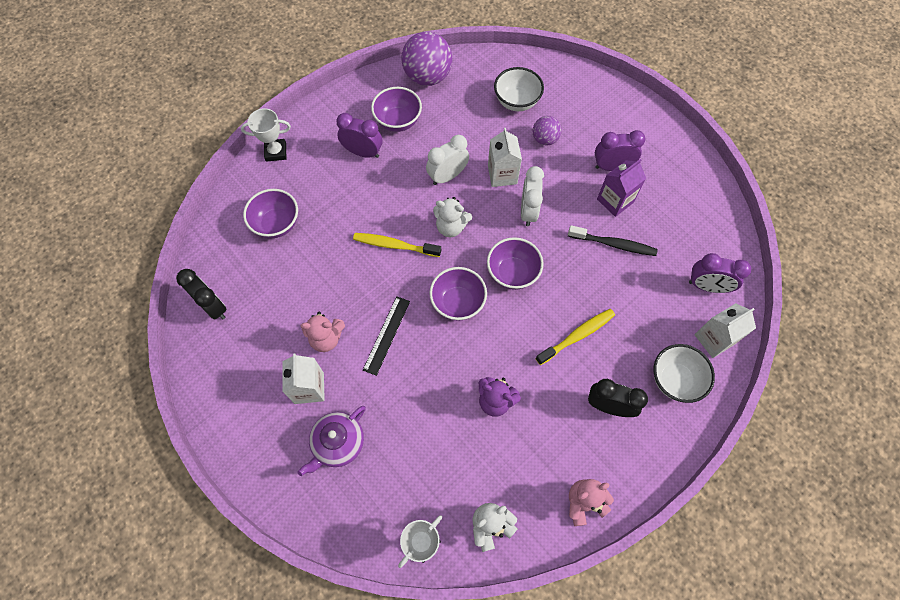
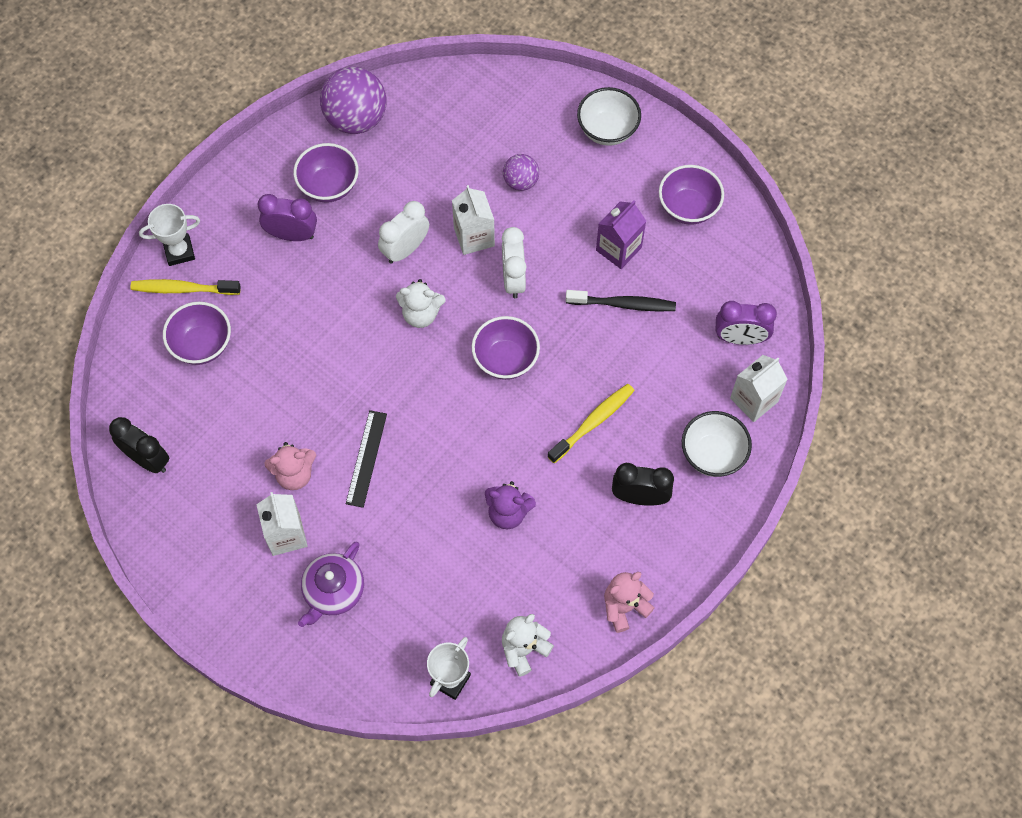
camera: 10 degrees left, 0 degrees up
yellow toothbrush [353,233,441,257] -> yellow toothbrush moved to [130,279,241,295]
purple bowl [429,267,487,321] -> purple bowl moved to [659,165,724,225]
white bowl [494,67,544,111] -> white bowl moved to [577,87,641,146]
purple clock [595,130,645,171] -> none

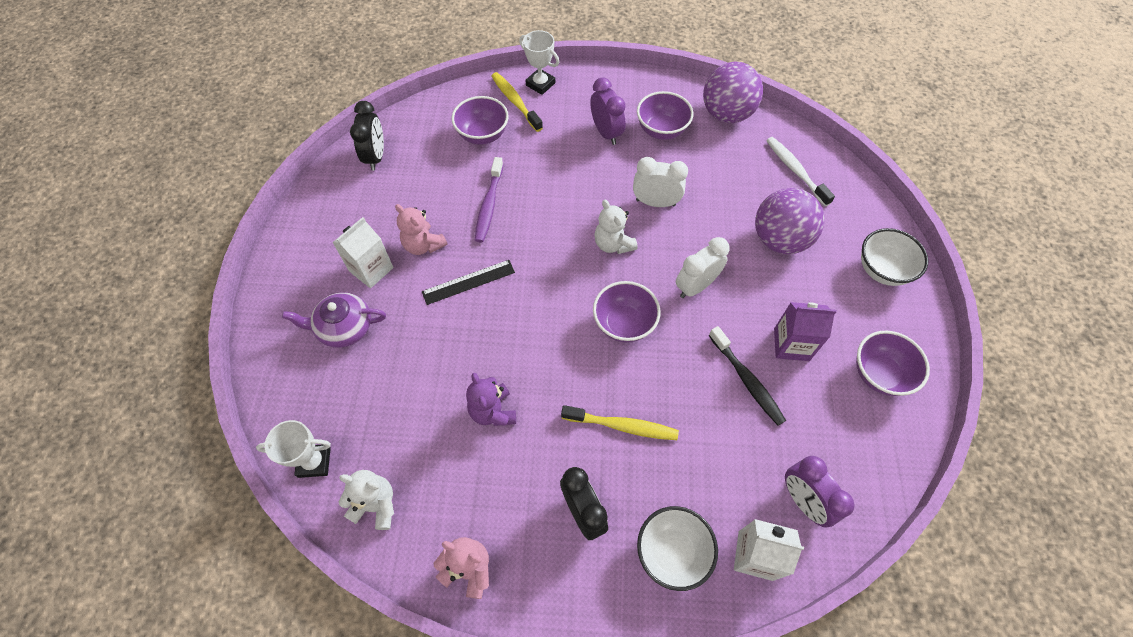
camera: 55 degrees right, 5 degrees down
white carton [452,185,495,255] -> none
purple ball [503,154,539,191] -> purple ball [755,188,824,254], size x1.83
none -> purple toothbrush [475,157,503,243]
none -> white toothbrush [766,137,835,206]

